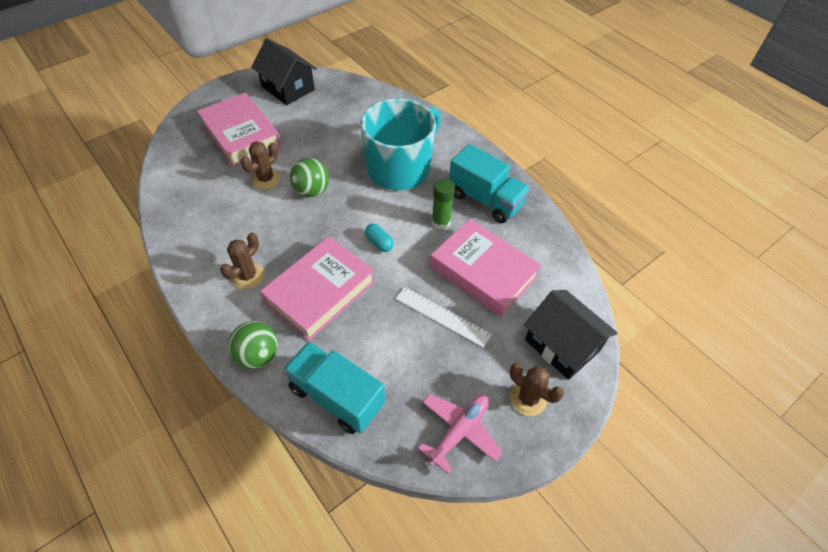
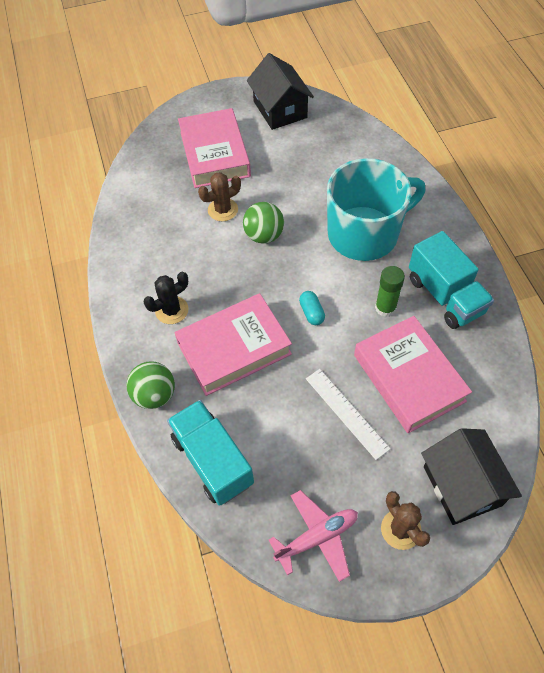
camera: 25 degrees right, 5 degrees up
brown cactus [220,233,264,289] -> black cactus [144,272,188,324]

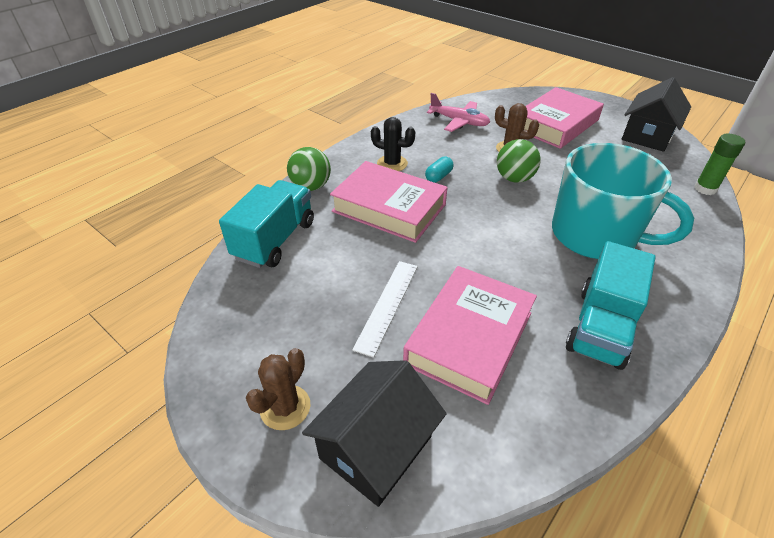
camera: 55 degrees right, 15 degrees down
pink plane [269,490,358,582] -> pink plane moved to [427,93,490,132]
turquoise capsule [299,291,325,325] -> turquoise capsule moved to [425,157,454,183]
green glue stick [375,266,405,317] -> green glue stick moved to [694,134,745,195]

